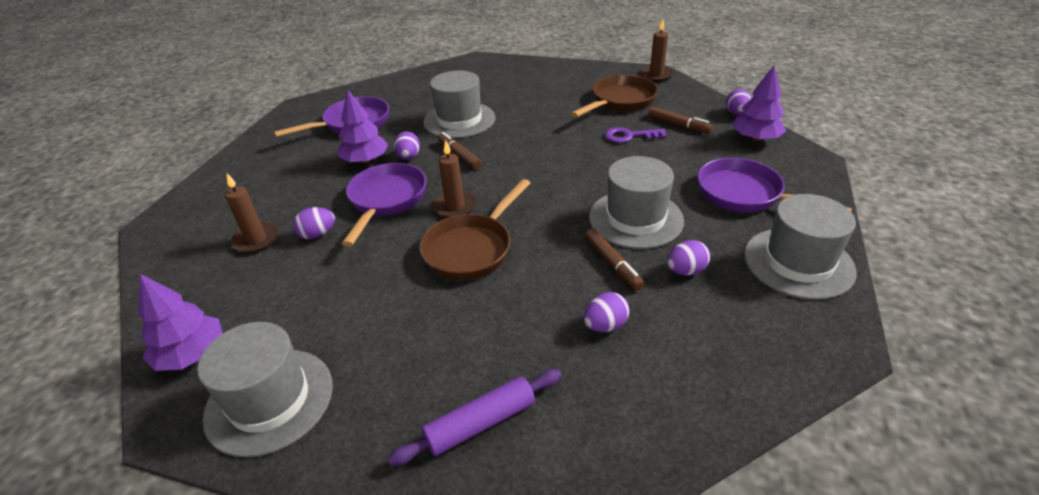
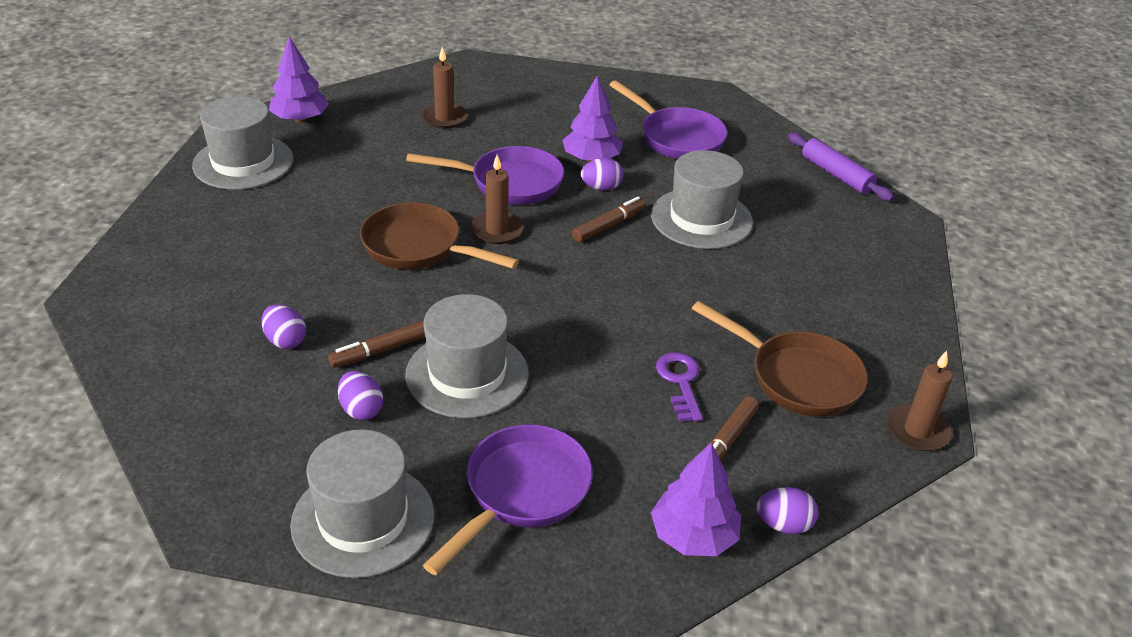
camera: 80 degrees right, 0 degrees up
purple egg [293,207,335,239] -> none
purple rolling pin [388,369,562,466] -> purple rolling pin moved to [788,133,894,201]

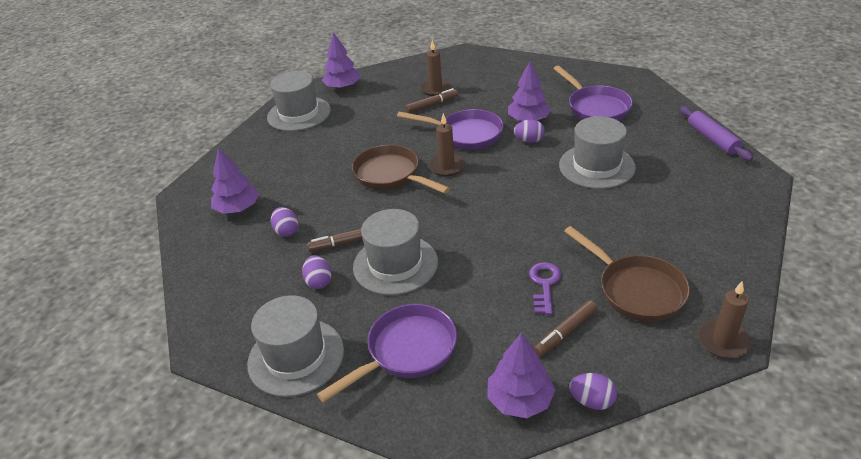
camera: 20 degrees right, 0 degrees up
brown marker [572,196,646,242] -> brown marker moved to [405,88,459,113]
none -> purple tree [211,148,259,214]

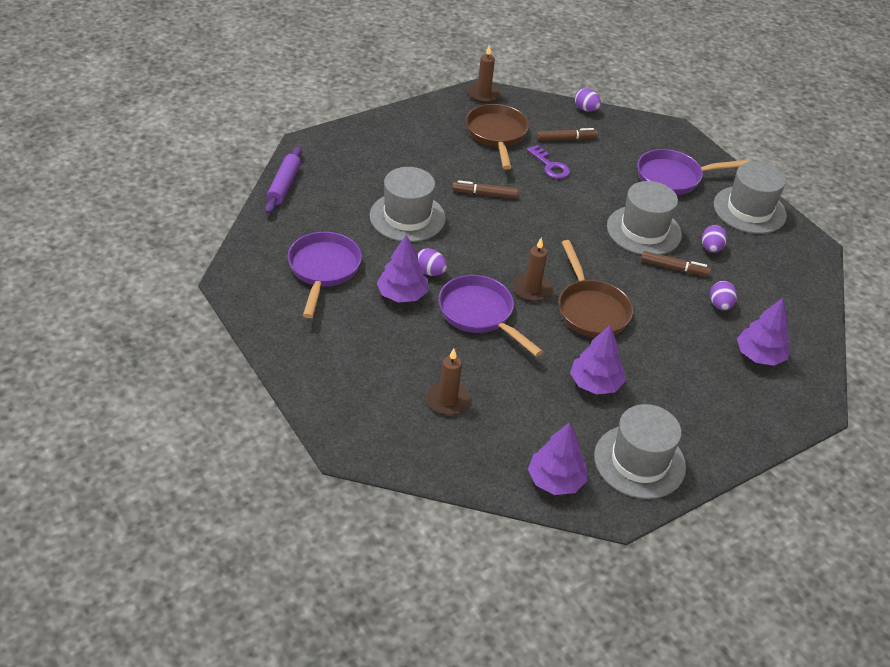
camera: 155 degrees left, 5 degrees up
brown marker [405,88,459,113] -> brown marker moved to [452,180,518,198]
purple tree [487,333,555,418] -> purple tree moved to [570,325,625,395]
purple key [529,262,561,315] -> purple key turned 75 degrees counterclockwise [527,145,570,179]

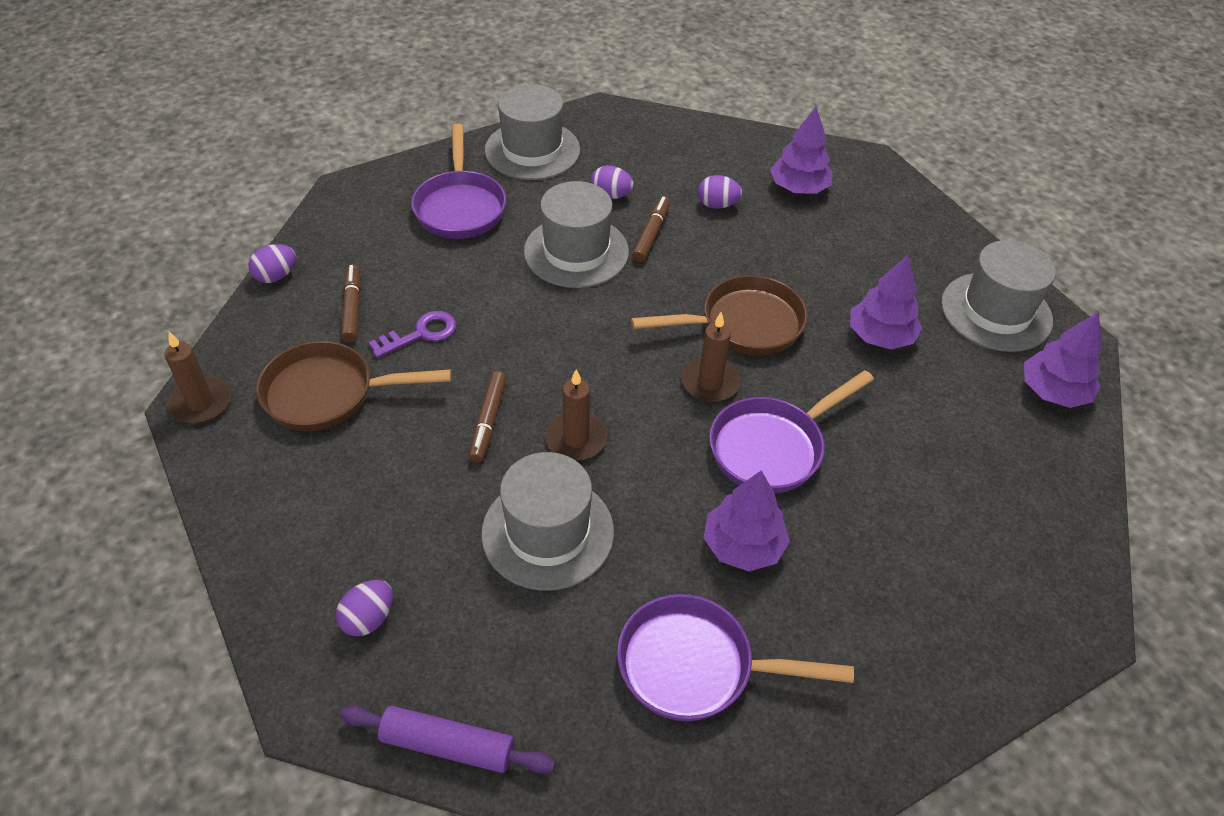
camera: 85 degrees left, 5 degrees up
purple egg [417,248,447,276] -> purple egg moved to [336,580,393,636]
brown candle [426,349,471,415] -> brown candle moved to [545,369,607,461]

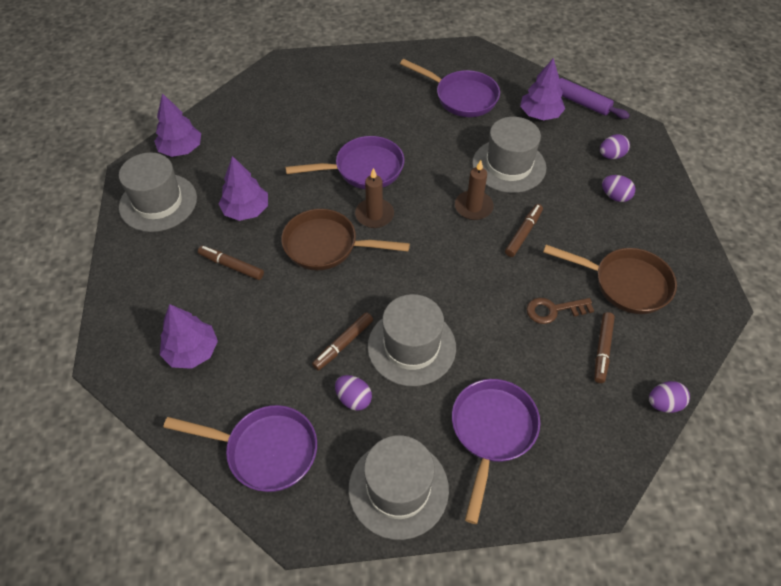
camera: 155 degrees left, 5 degrees up
brown candle [164,332,231,424] -> none
purple key [369,311,456,358] -> brown key [527,298,594,324]
purple egg [698,175,742,209] -> purple egg moved to [602,175,635,202]
purple tree [704,470,790,571] -> purple tree moved to [520,58,565,120]
none -> purple pan [163,405,317,492]
none -> brown marker [198,246,264,280]

